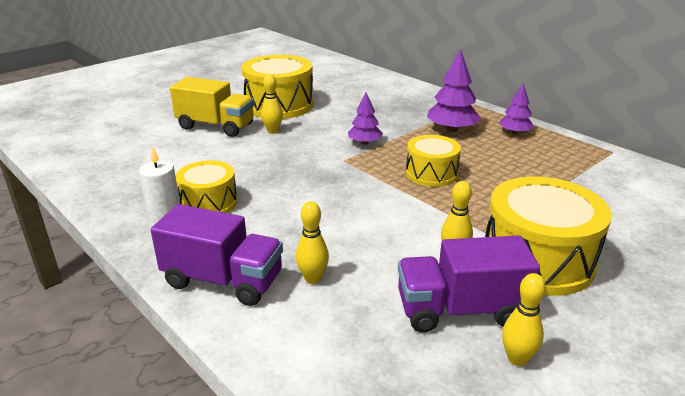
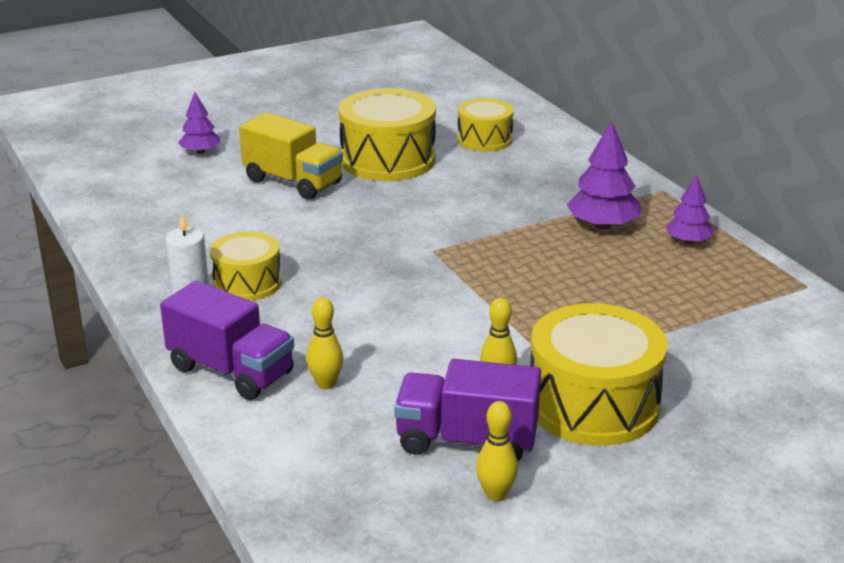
camera: 15 degrees right, 0 degrees up
yellow bowling pin [261,74,283,134] -> none
purple tree [348,92,383,145] -> purple tree moved to [178,92,220,154]
yellow drum [406,135,461,187] -> yellow drum moved to [457,98,514,152]

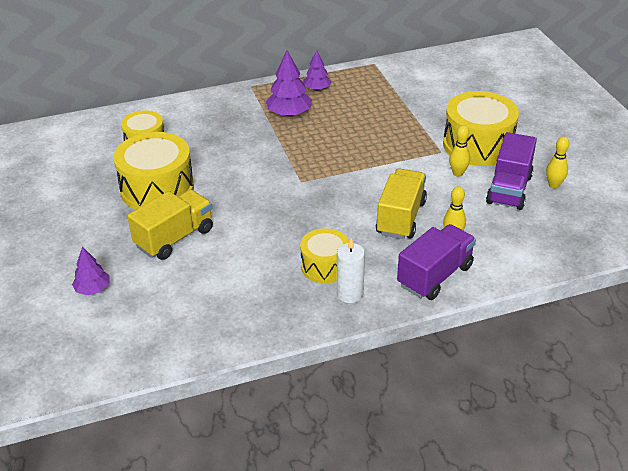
camera: 80 degrees left, 10 degrees up
none -> yellow truck [376,168,427,239]

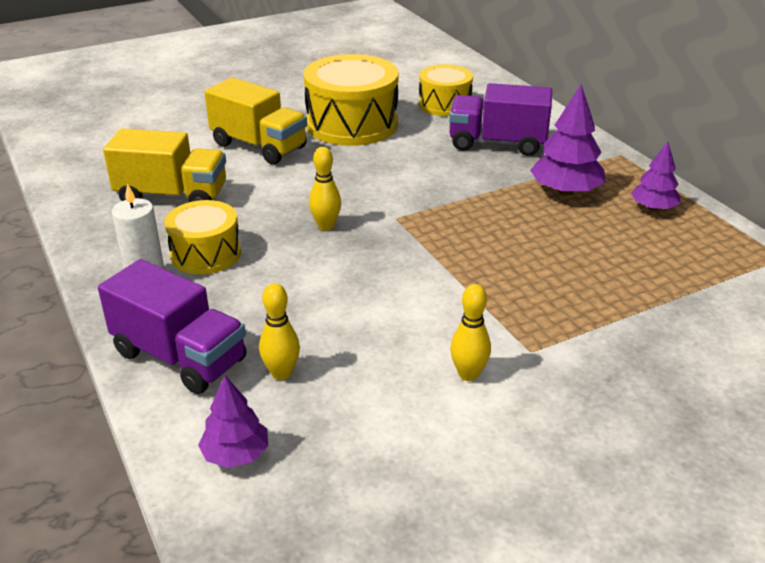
camera: 80 degrees right, 5 degrees down
purple tree [72,247,109,295] -> purple tree moved to [198,375,268,468]
yellow truck [376,168,427,239] -> yellow truck moved to [103,129,226,202]
yellow drum [443,91,519,166] -> none
purple truck [486,132,537,210] -> purple truck moved to [449,83,552,156]
yellow bowling pin [546,137,569,189] -> yellow bowling pin moved to [309,147,341,231]

